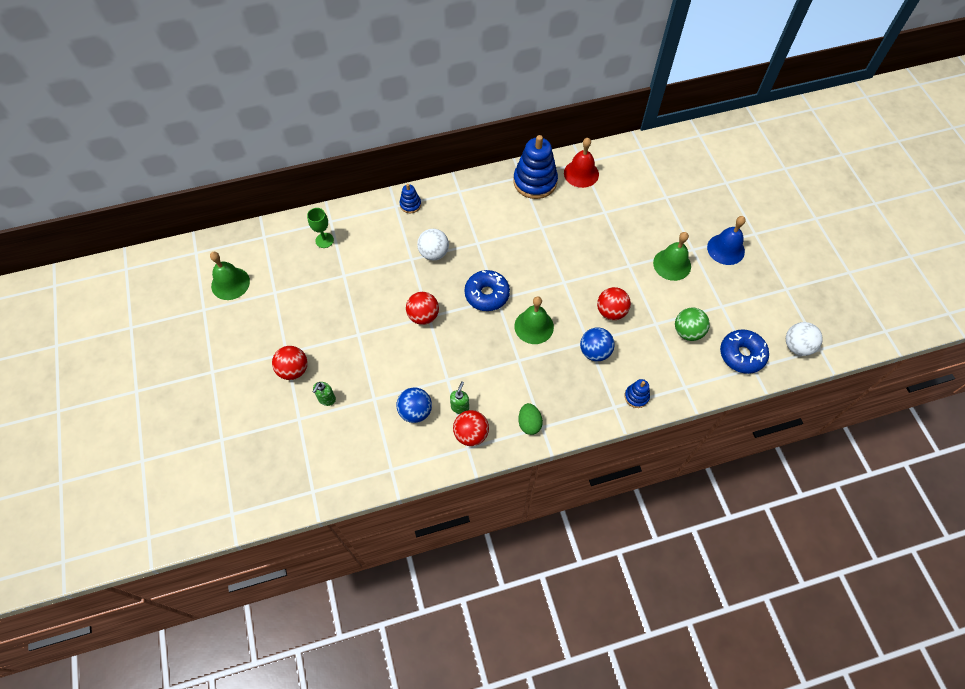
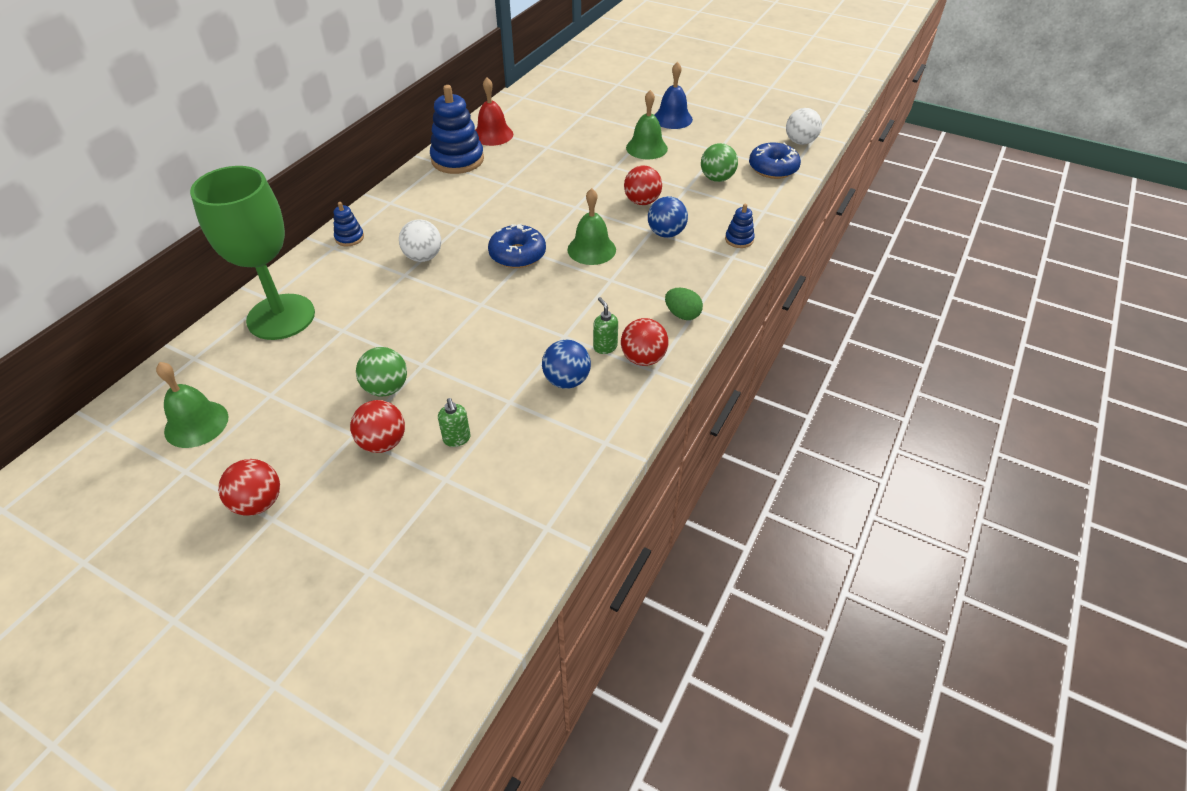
camera: 45 degrees left, 15 degrees down
green goblet [307,208,334,248] -> green goblet [190,166,315,340], size x2.50
red ball [406,292,439,325] -> red ball moved to [218,459,280,516]
none -> green ball [356,347,407,397]

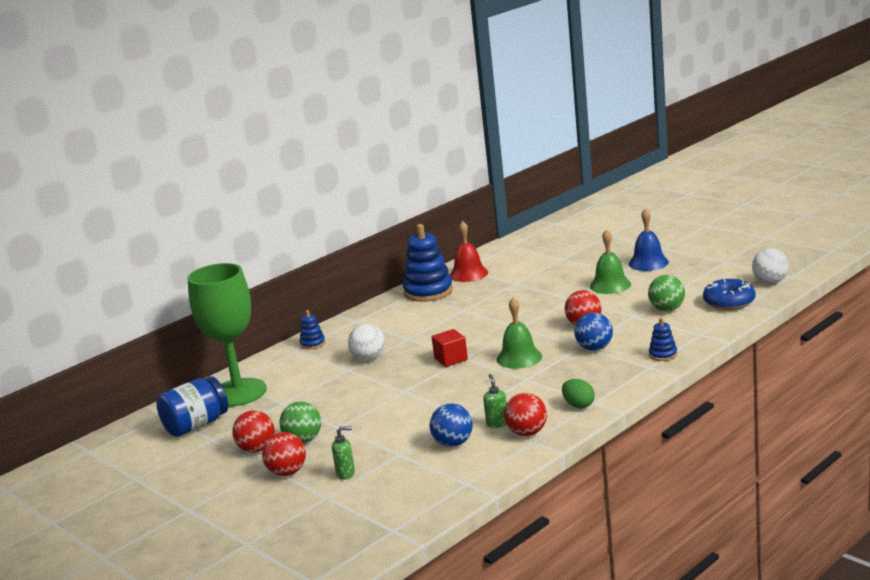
camera: 20 degrees right, 25 degrees down
green bell [156,362,228,448] -> none
red ball [218,459,280,516] -> red ball moved to [232,410,275,452]
green soap dispenser [438,398,471,447] -> green soap dispenser turned 90 degrees counterclockwise [332,426,355,480]
blue donut [488,224,546,268] -> red cube [432,329,468,367]
none -> blue jar [156,376,228,437]

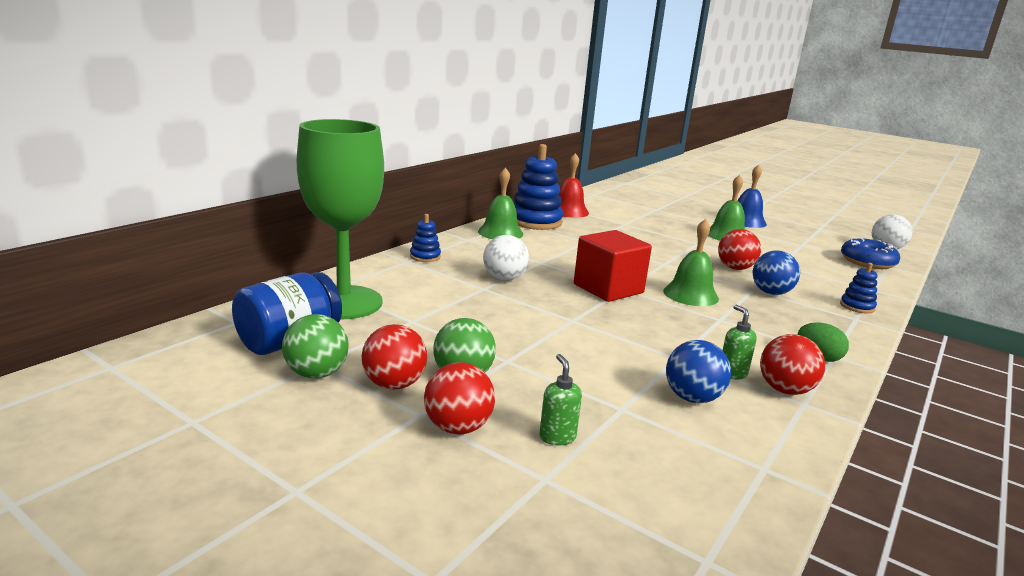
camera: 15 degrees left, 0 degrees up
green soap dispenser [332,426,355,480] -> green soap dispenser turned 90 degrees counterclockwise [539,354,582,445]
red cube [432,329,468,367] -> red cube [574,230,652,302], size x1.65
green ball [648,275,685,311] -> green ball moved to [282,314,349,379]
none -> green bell [478,167,523,239]

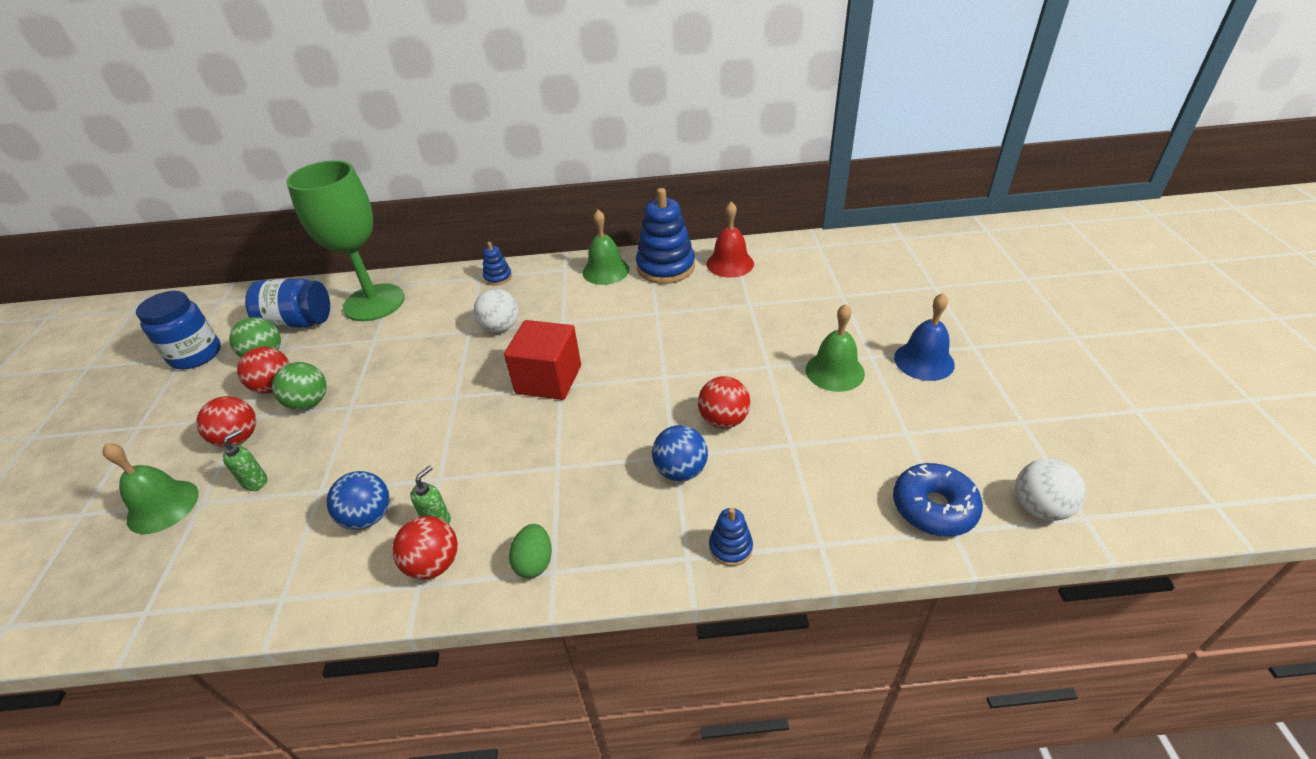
camera: 55 degrees right, 20 degrees up
green bell [663,219,719,306] -> green bell moved to [103,443,199,534]
none -> blue jar [136,291,221,369]

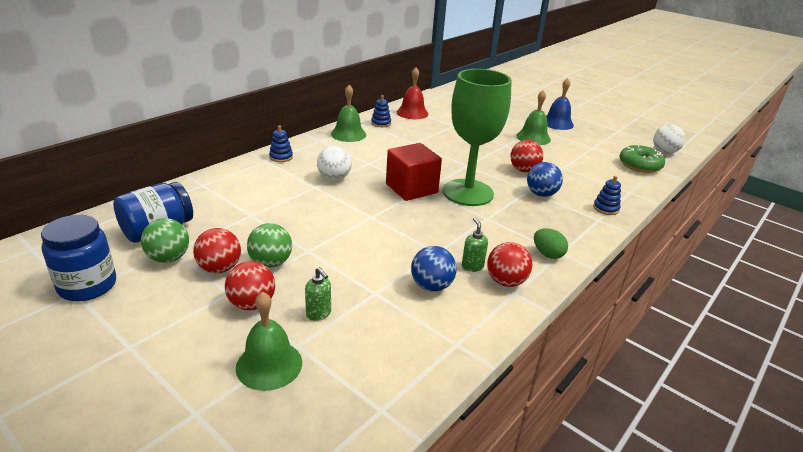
camera: 50 degrees left, 10 degrees down
green soap dispenser [223,429,267,491] -> green soap dispenser turned 150 degrees clockwise [305,267,331,321]
green goblet [286,160,405,321] -> green goblet moved to [443,69,512,206]
blue stacking toy [636,188,695,284] -> blue stacking toy [371,95,391,127], size x0.48
blue donut [893,463,983,537] -> green donut [619,145,665,173]

